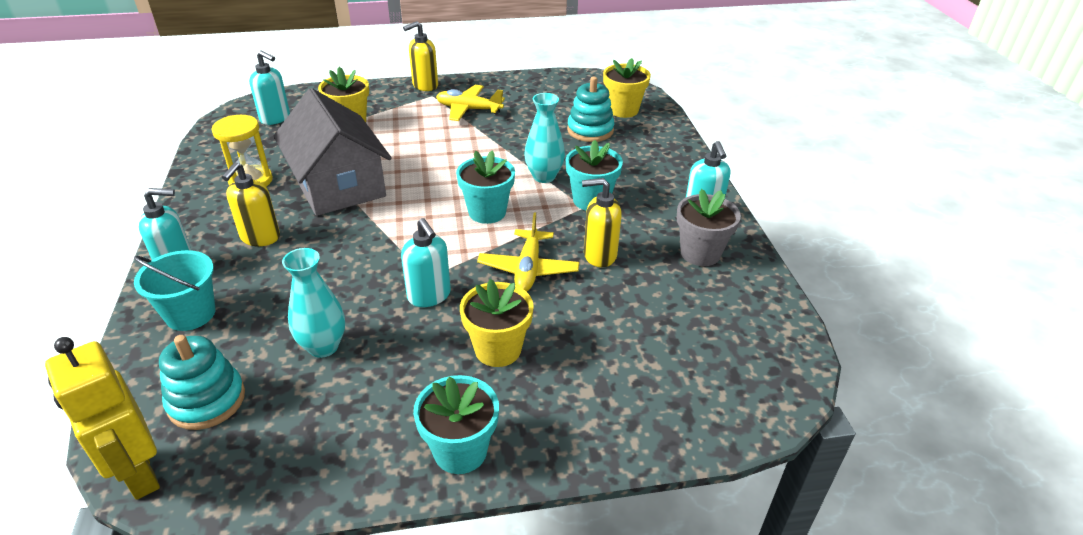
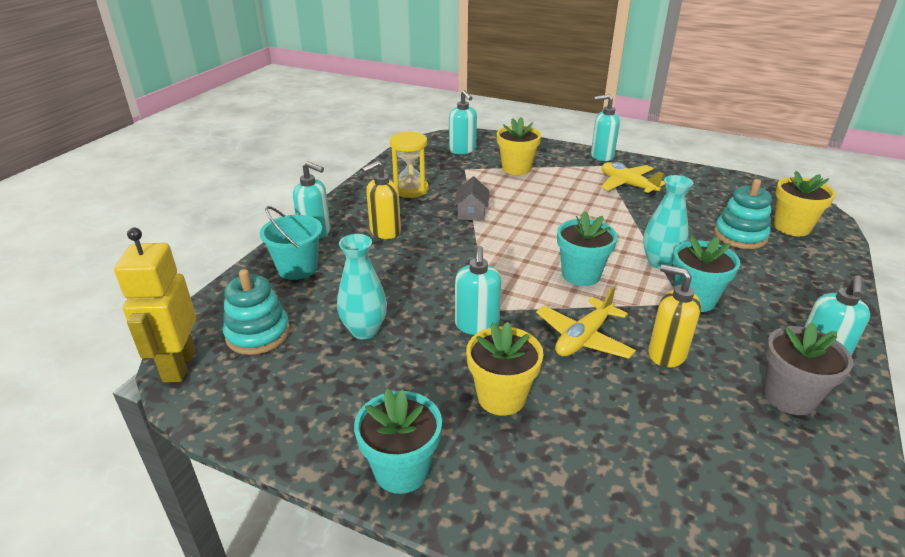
camera: 35 degrees right, 5 degrees down
grey house [274,88,392,216] -> grey house [454,176,489,221], size x0.41
yellow soap dispenser [403,21,438,91] -> turquoise soap dispenser [591,94,620,161]

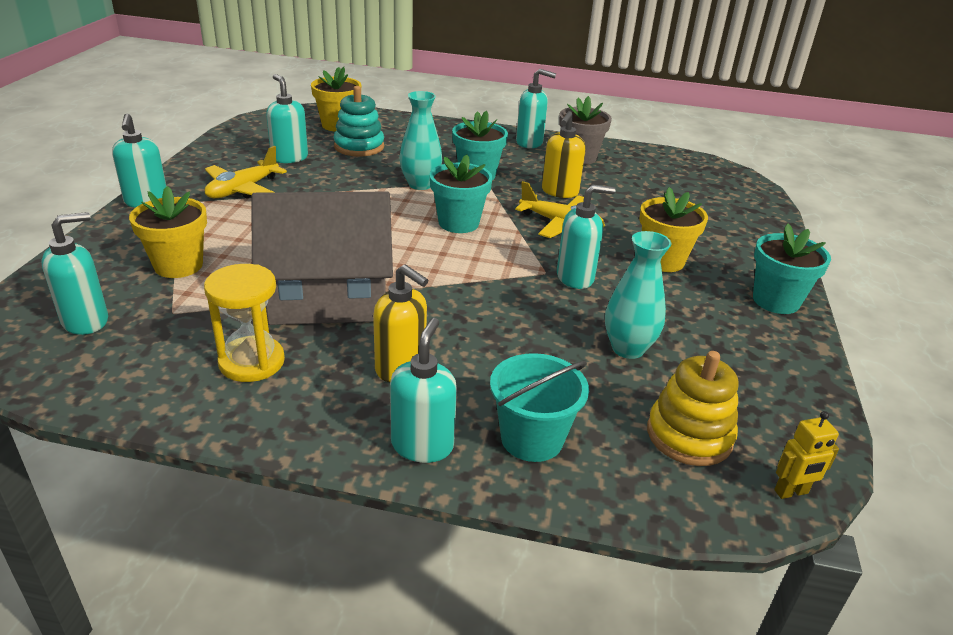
camera: 105 degrees left, 0 degrees up
yellow robot [114,227,196,382] -> yellow robot [774,411,839,499], size x0.49
turquoise stacking toy [223,269,290,355] -> yellow stacking toy [647,351,739,466]
grey house [454,176,489,221] -> grey house [252,192,393,325], size x2.44
none -> turquoise soap dispenser [266,74,308,163]

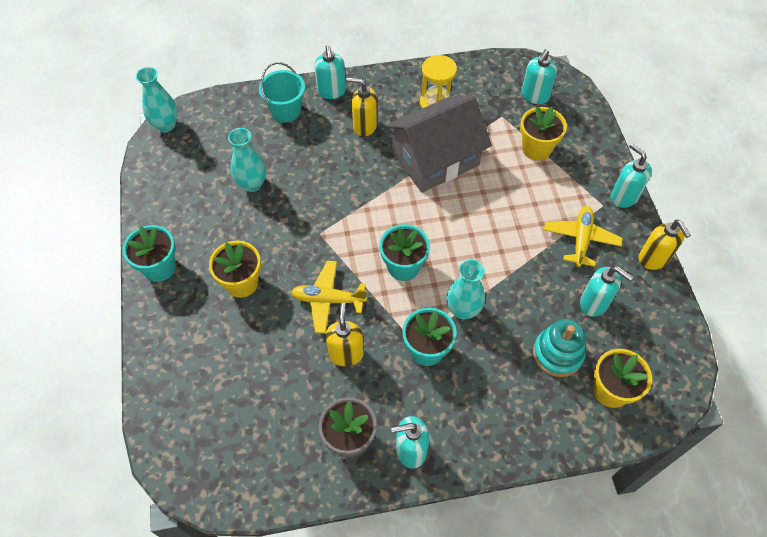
camera: 160 degrees right, 25 degrees up
turquoise soap dispenser [557,184,616,289] -> none
yellow stacking toy [647,351,739,466] -> none
yellow robot [774,411,839,499] -> turquoise vase [136,67,178,132]
none -> yellow soap dispenser [639,220,691,270]

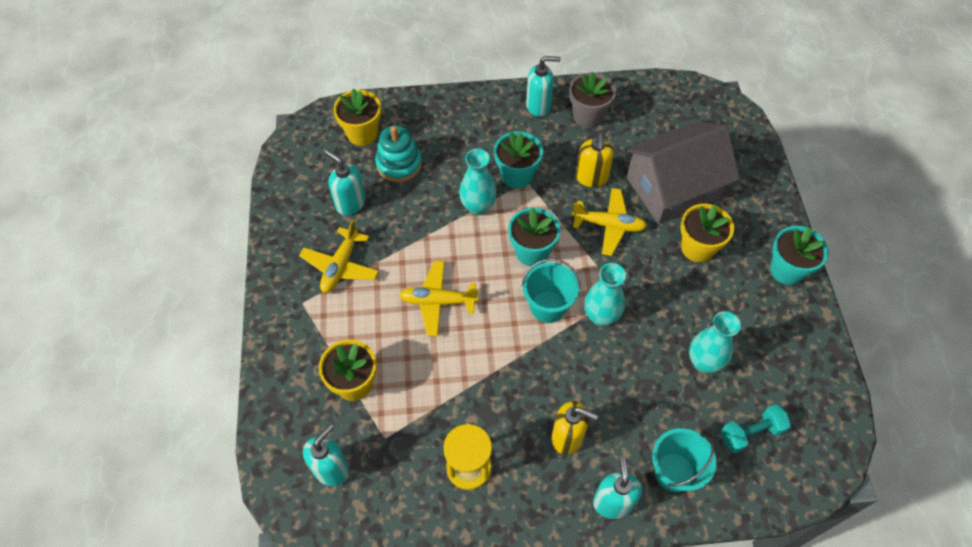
camera: 175 degrees left, 0 degrees up
turquoise vase [136,67,178,132] -> turquoise vase moved to [584,263,626,326]
grey house [385,95,492,193] -> grey house moved to [625,122,740,224]
turquoise soap dispenser [611,143,652,208] -> none
yellow soap dispenser [639,220,691,270] -> none
none -> yellow plane [399,261,479,336]
none -> turquoise bucket [521,258,580,323]
none -> turquoise dumbbell [721,404,791,453]

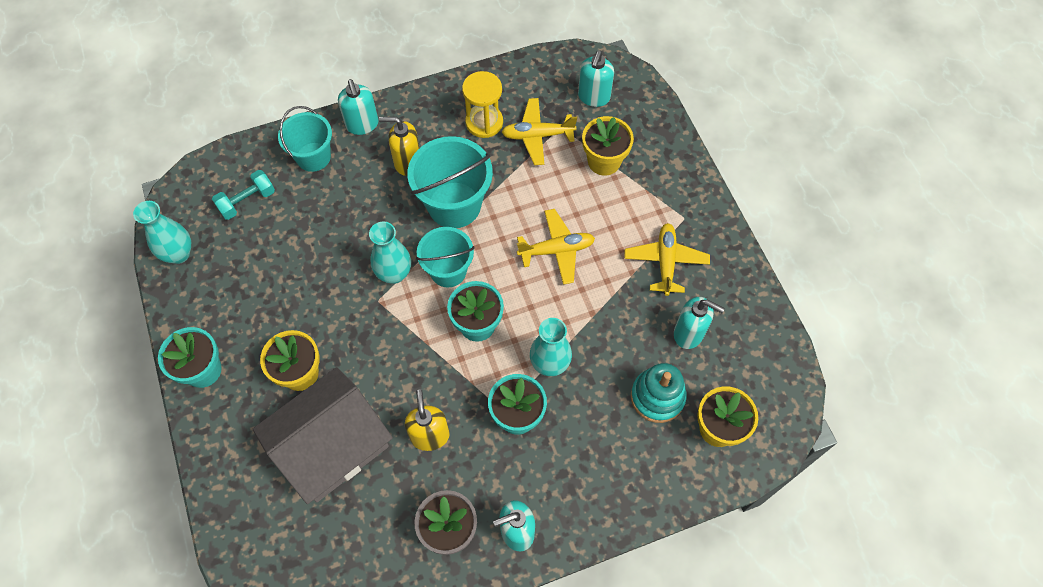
camera: 165 degrees right, 5 degrees up
yellow plane [572,188,647,256] -> yellow plane moved to [502,98,577,165]
turquoise vase [689,311,741,373] -> turquoise vase moved to [133,201,191,264]
none -> turquoise bucket [407,136,493,228]

